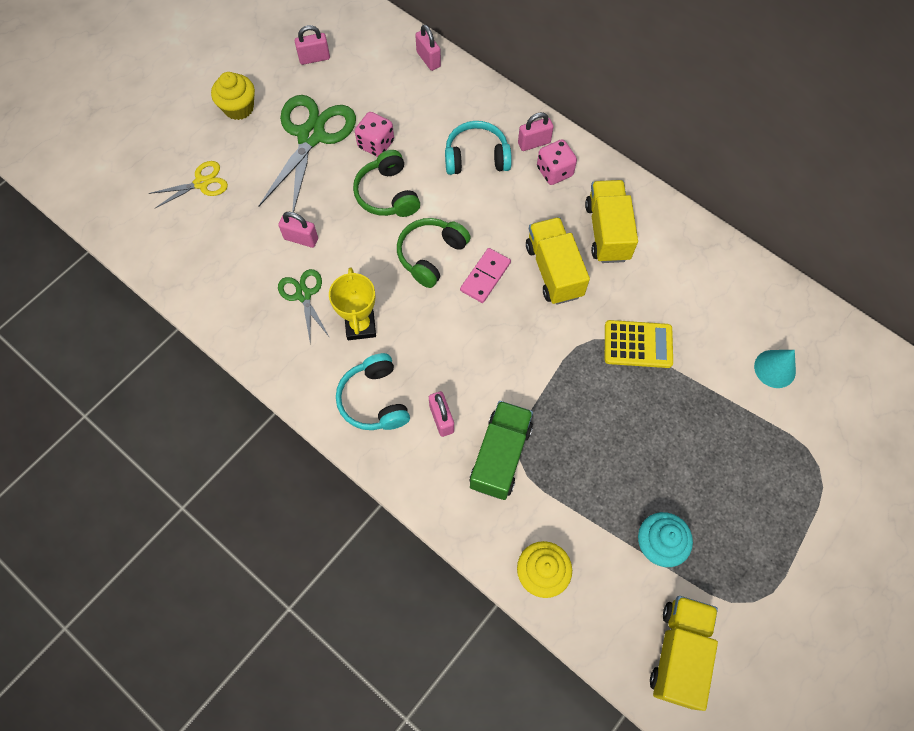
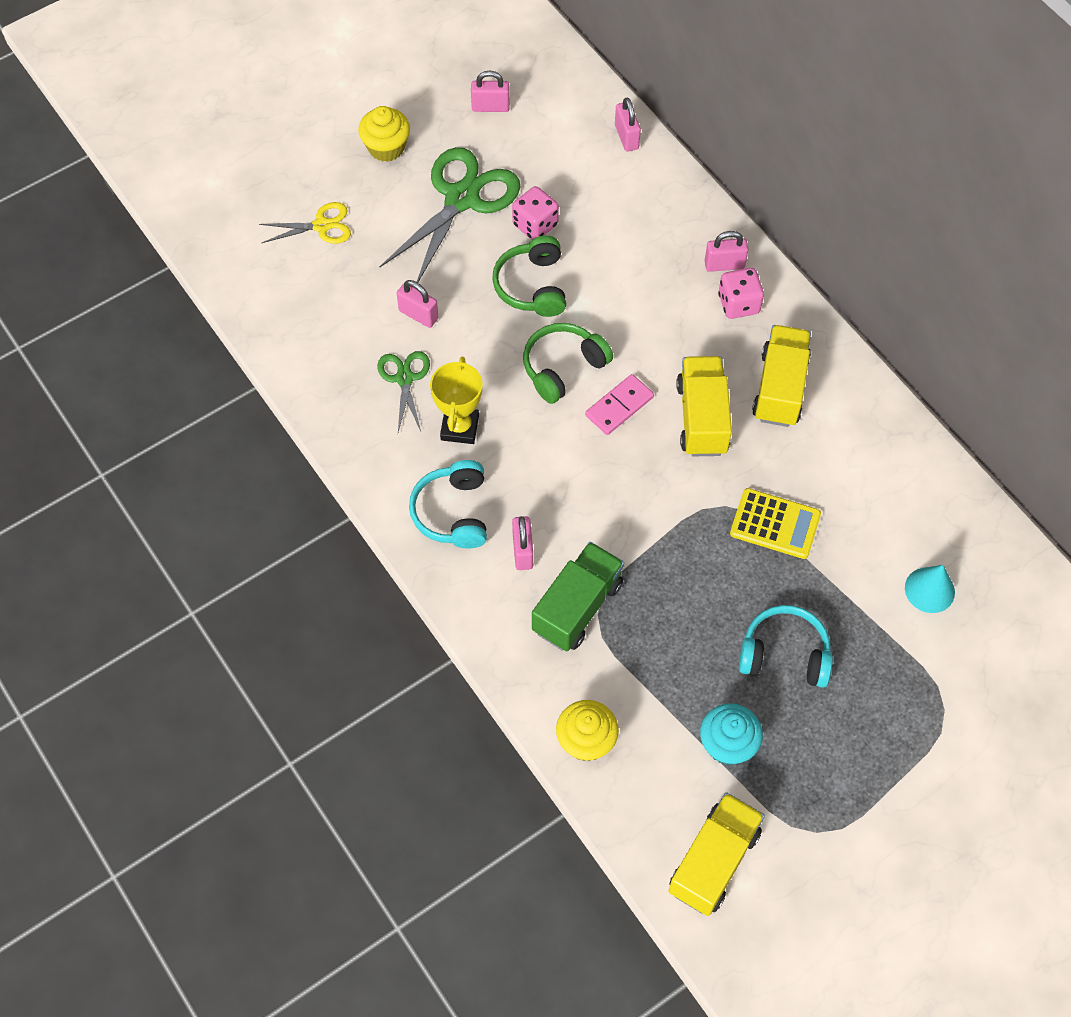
camera: 15 degrees right, 5 degrees down
turquoise headphones [445,121,512,175] -> turquoise headphones moved to [739,605,833,688]

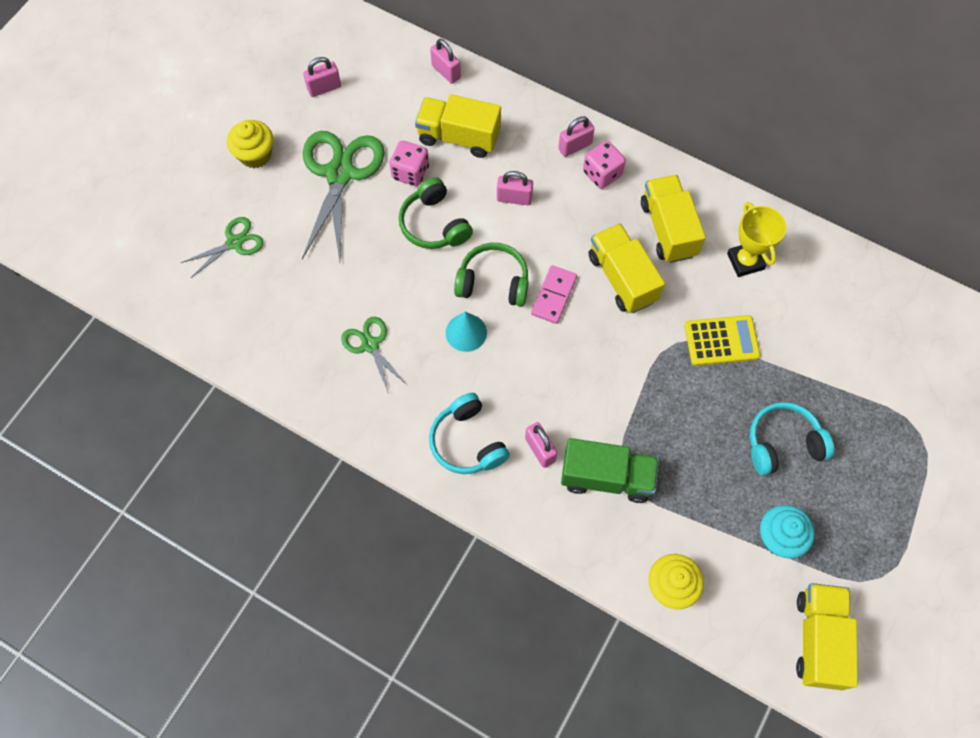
camera: 25 degrees left, 5 degrees up
yellow scissors [259,202,351,244] -> green scissors [181,217,264,278]
pink padlock [397,280,439,328] -> pink padlock moved to [497,171,533,205]
yellow trophy [430,357,483,444] -> yellow trophy moved to [727,202,786,277]
green headphones [523,323,613,404] -> green headphones turned 75 degrees clockwise [454,243,529,307]
green truck [532,542,624,651] -> green truck turned 90 degrees clockwise [561,438,659,503]
turquoise cone [905,565,955,613] -> turquoise cone moved to [446,312,487,352]
none -> yellow truck [415,94,501,158]

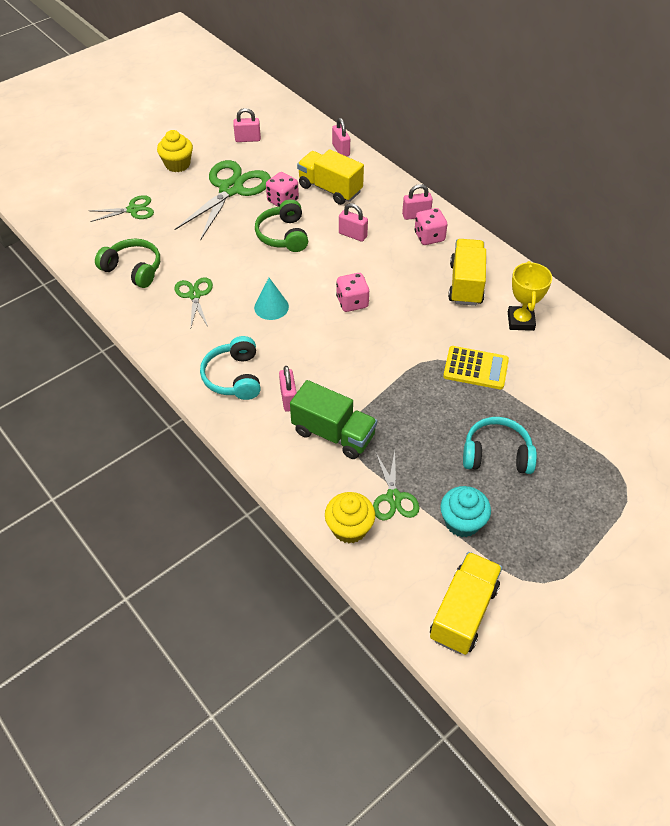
camera: 20 degrees right, 15 degrees down
green headphones [454,243,529,307] -> green headphones moved to [95,239,160,288]
pink domino [531,265,577,324] -> pink dice [336,273,369,312]
yellow truck [589,223,665,313] -> none
none -> green scissors [373,451,419,521]

